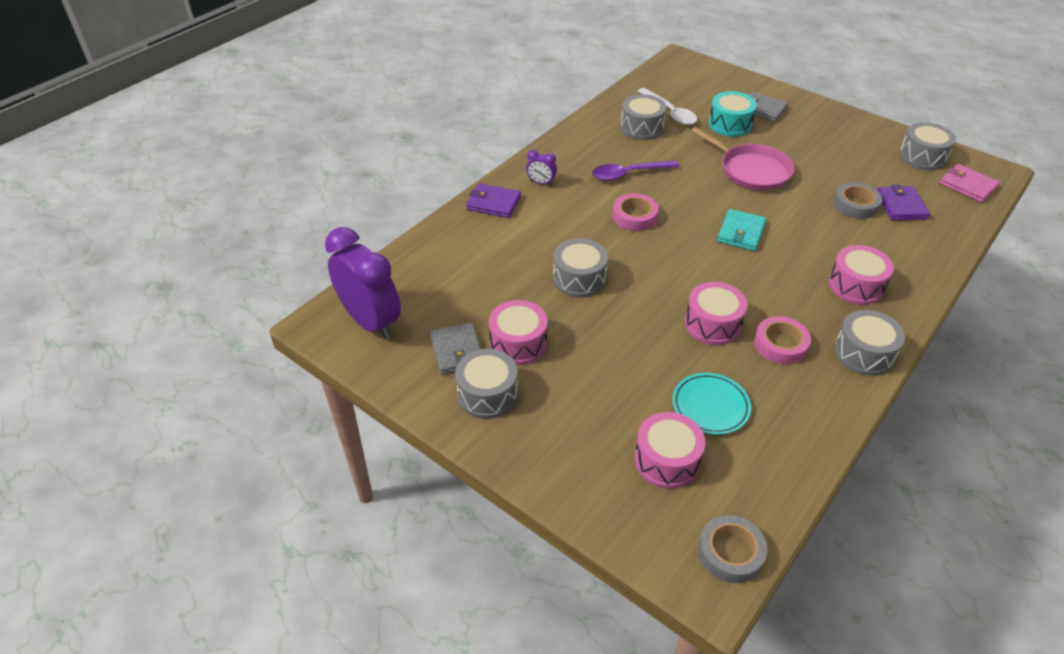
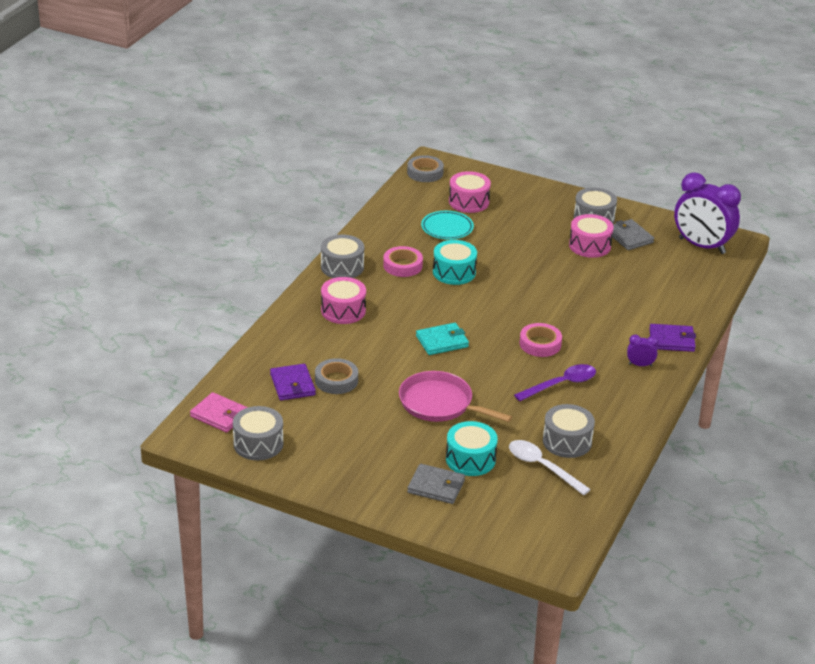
camera: 165 degrees right, 10 degrees down
grey drum [553,238,608,298] -> none
pink drum [685,282,748,345] -> turquoise drum [433,240,477,285]
turquoise wallet [717,209,766,251] -> turquoise wallet turned 60 degrees clockwise [416,323,469,355]

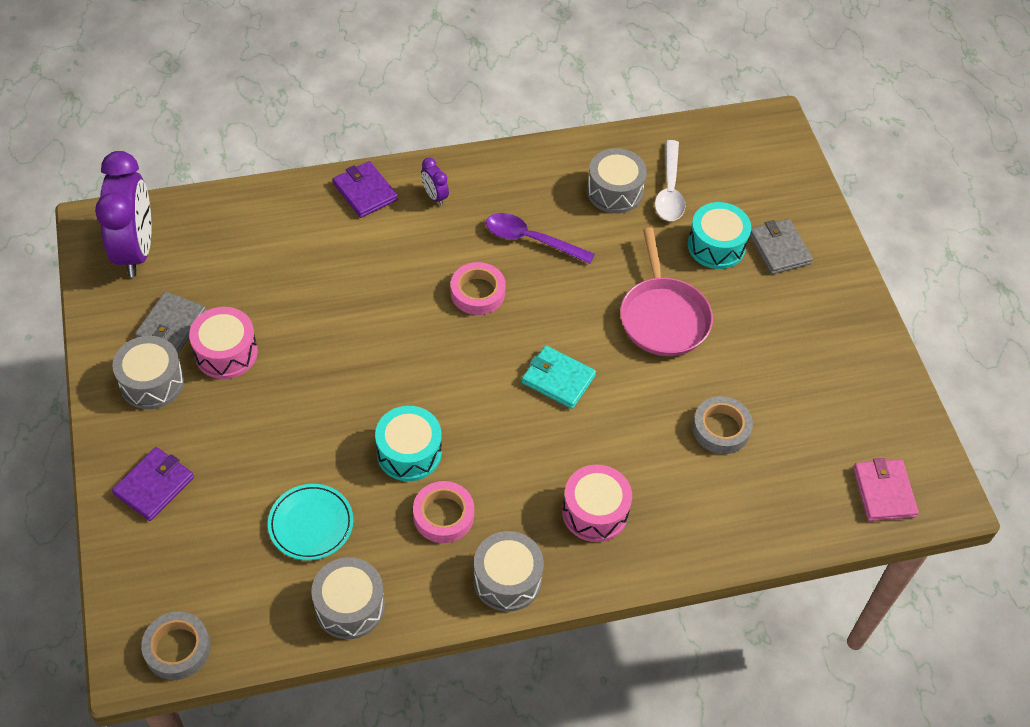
camera: 130 degrees left, 20 degrees up
grey drum [233,406,283,460] -> grey drum moved to [311,557,385,639]
purple wallet [270,364,316,401] -> purple wallet moved to [112,447,194,521]
pink drum [449,171,491,213] -> none

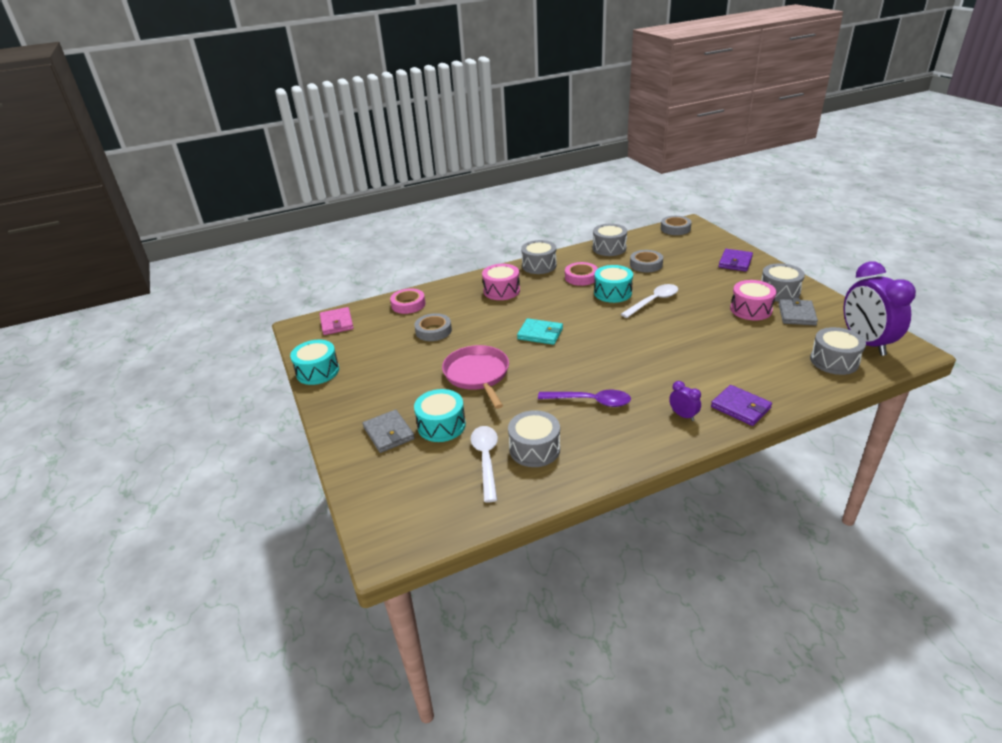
camera: 175 degrees right, 20 degrees down
turquoise plate [268,484,353,561] -> grey tape [630,250,663,272]
pink tape [451,262,506,315] -> pink tape moved to [390,288,425,314]
none -> turquoise drum [290,340,339,385]
none -> white spoon [621,284,678,318]
none -> grey drum [810,327,866,375]

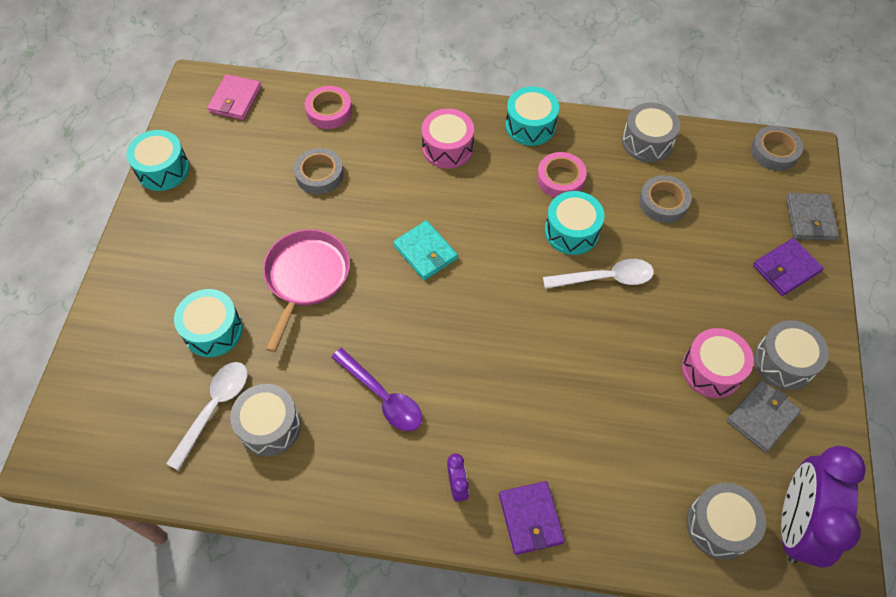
camera: 30 degrees right, 25 degrees up
grey wallet [363,410,415,453] -> grey wallet moved to [786,193,839,241]
grey drum [521,240,557,274] -> turquoise drum [506,87,559,146]

